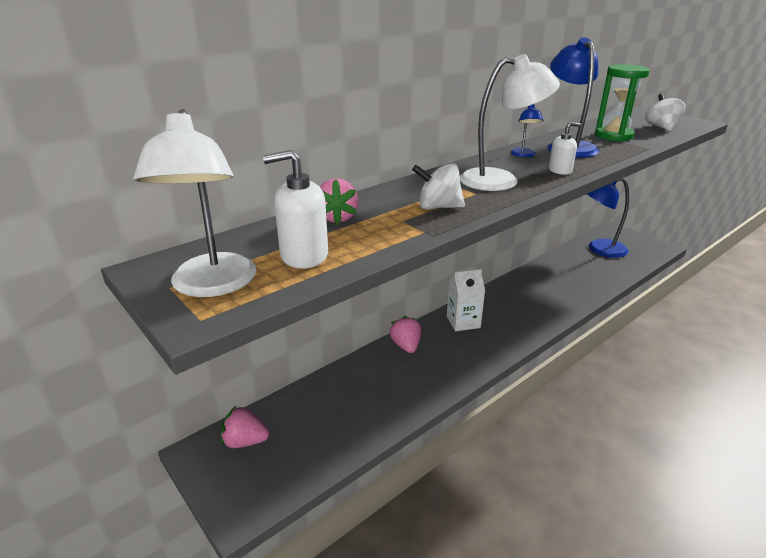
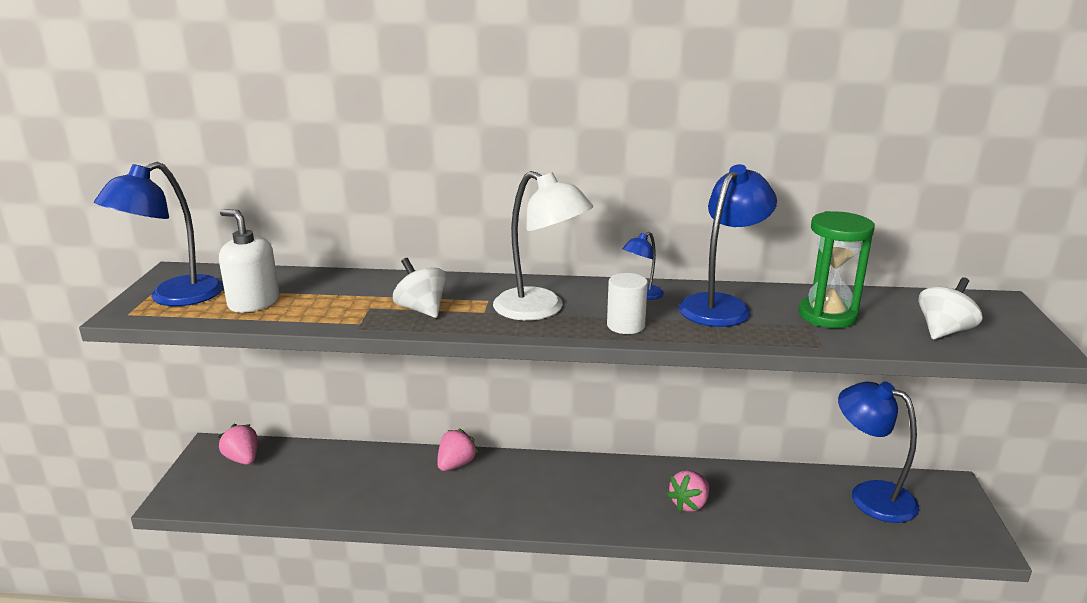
camera: 45 degrees right, 5 degrees down
white lamp [133,109,256,297] -> blue lamp [94,162,223,306]
pink strawberry [320,179,359,224] -> pink strawberry moved to [667,470,709,512]
white carton [447,269,485,331] -> none
white soap dispenser [549,122,581,175] -> white cylinder [607,273,648,334]

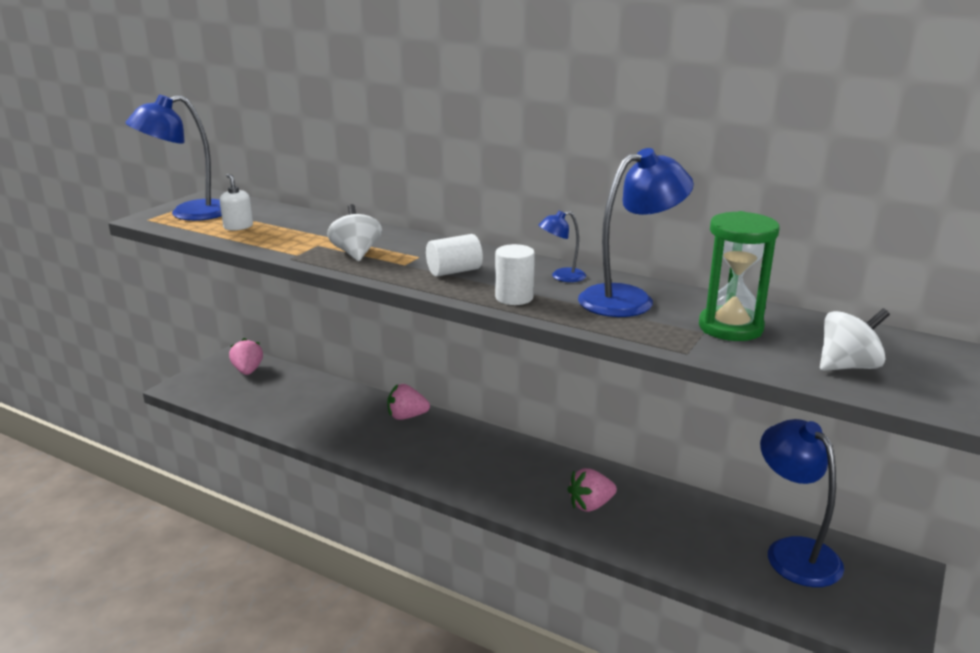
camera: 25 degrees right, 0 degrees up
white soap dispenser [219,209,279,313] -> white soap dispenser [220,174,253,231], size x0.63
pink strawberry [437,429,478,471] -> pink strawberry turned 150 degrees counterclockwise [387,384,430,420]
white lamp [493,171,593,320] -> white cylinder [426,234,483,277]

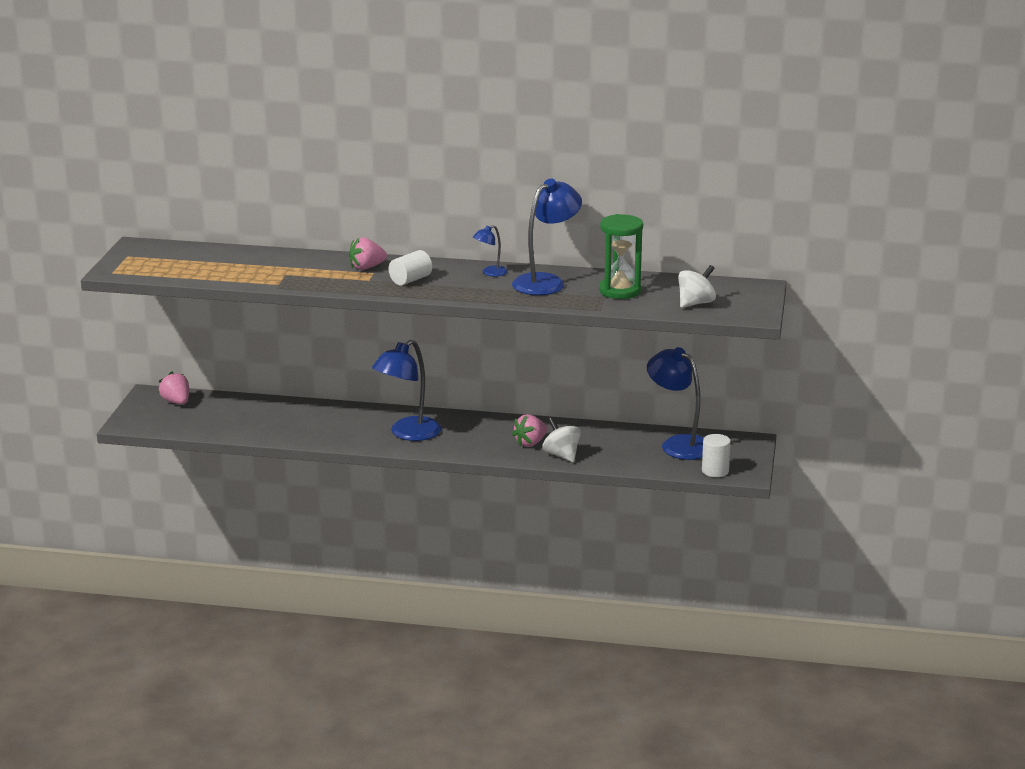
camera: 20 degrees left, 0 degrees up
blue lamp [126,94,222,221] -> blue lamp moved to [372,340,441,441]
white soap dispenser [220,174,253,231] -> none
white spinning top [327,204,382,261] -> white spinning top moved to [542,417,581,462]
pink strawberry [387,384,430,420] -> pink strawberry moved to [349,237,387,270]
white cylinder [495,244,535,305] -> white cylinder moved to [702,434,731,477]

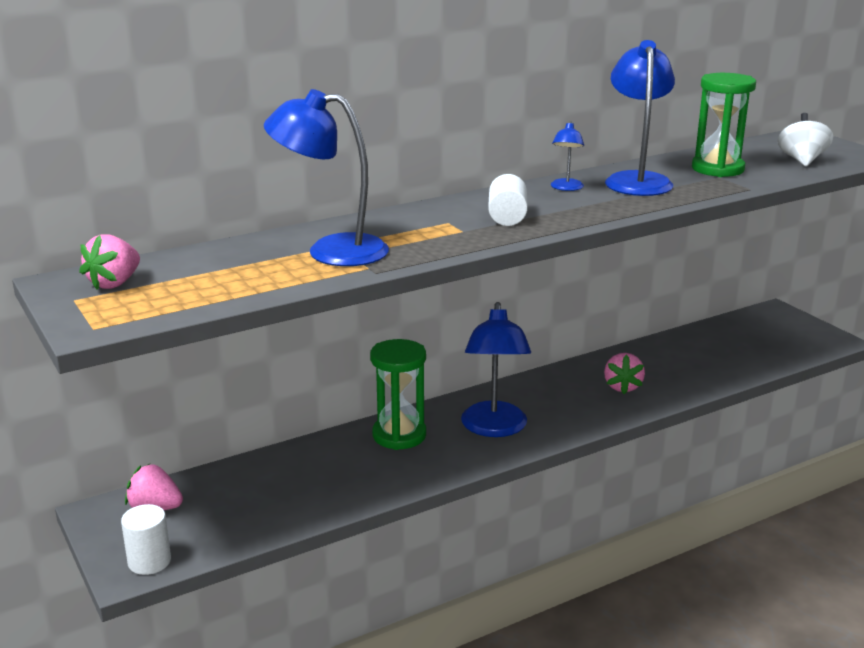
camera: 40 degrees left, 0 degrees up
pink strawberry [349,237,387,270] -> pink strawberry moved to [79,234,140,290]
white spinning top [542,417,581,462] -> none
blue lamp [647,347,704,460] -> blue lamp moved to [264,89,389,266]
white cylinder [702,434,731,477] -> white cylinder moved to [121,504,171,575]
none -> green hourglass [370,339,426,450]

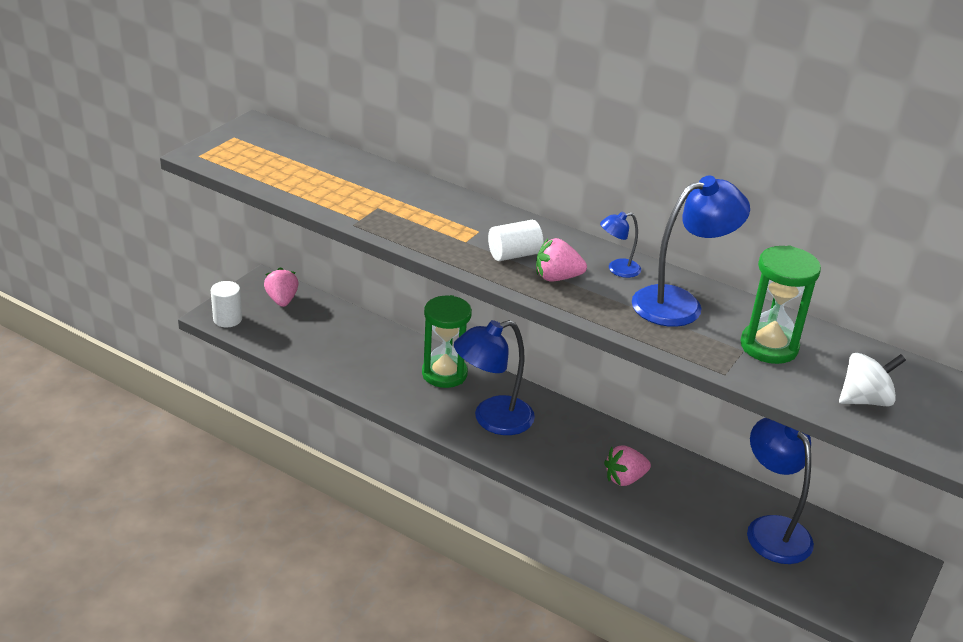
camera: 60 degrees right, 10 degrees up
pink strawberry [79,234,140,290] -> pink strawberry moved to [536,238,587,281]
blue lamp [264,89,389,266] -> blue lamp moved to [747,417,814,564]

